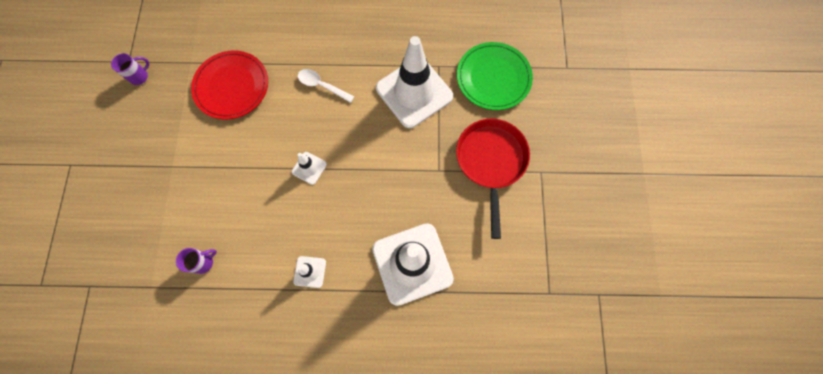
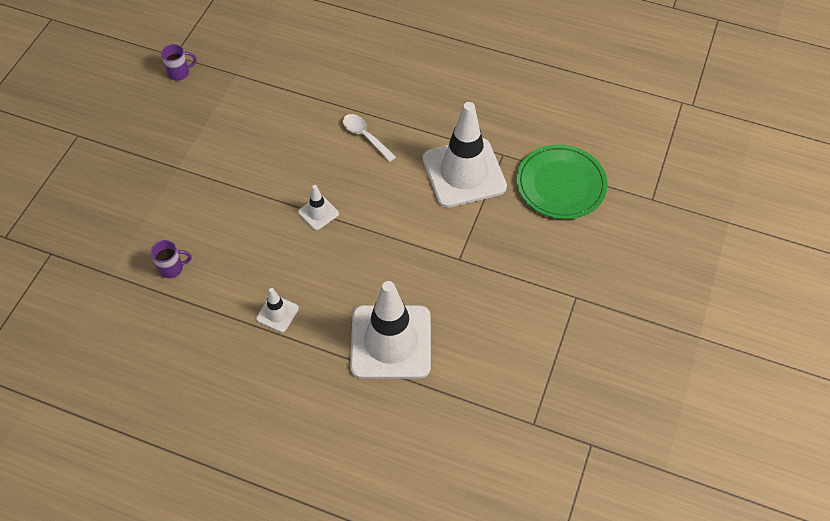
camera: 20 degrees right, 15 degrees down
red plate [191,51,268,119] -> none
red pan [456,119,530,239] -> none

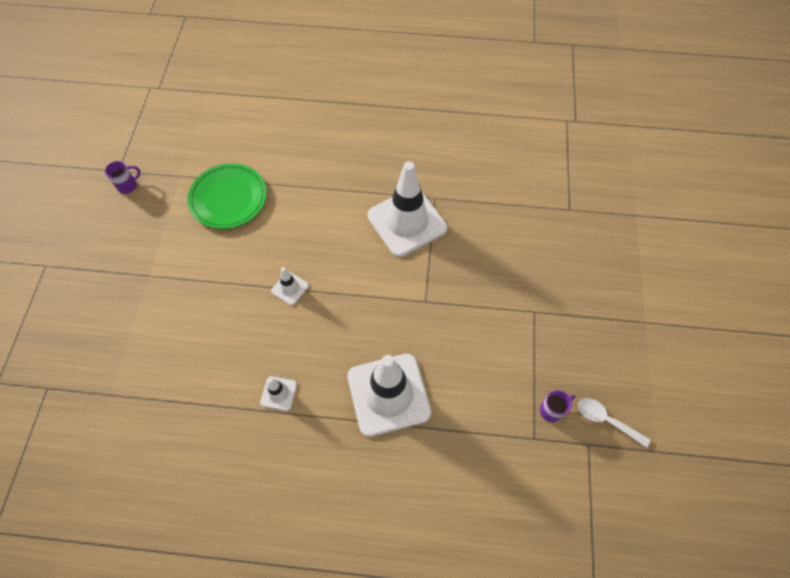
camera: 15 degrees left, 5 degrees up
purple mug [150,240,192,278] -> purple mug moved to [540,390,576,422]
white spoon [343,114,396,162] -> white spoon moved to [578,398,651,448]
green plate [517,145,608,219] -> green plate moved to [188,163,267,229]

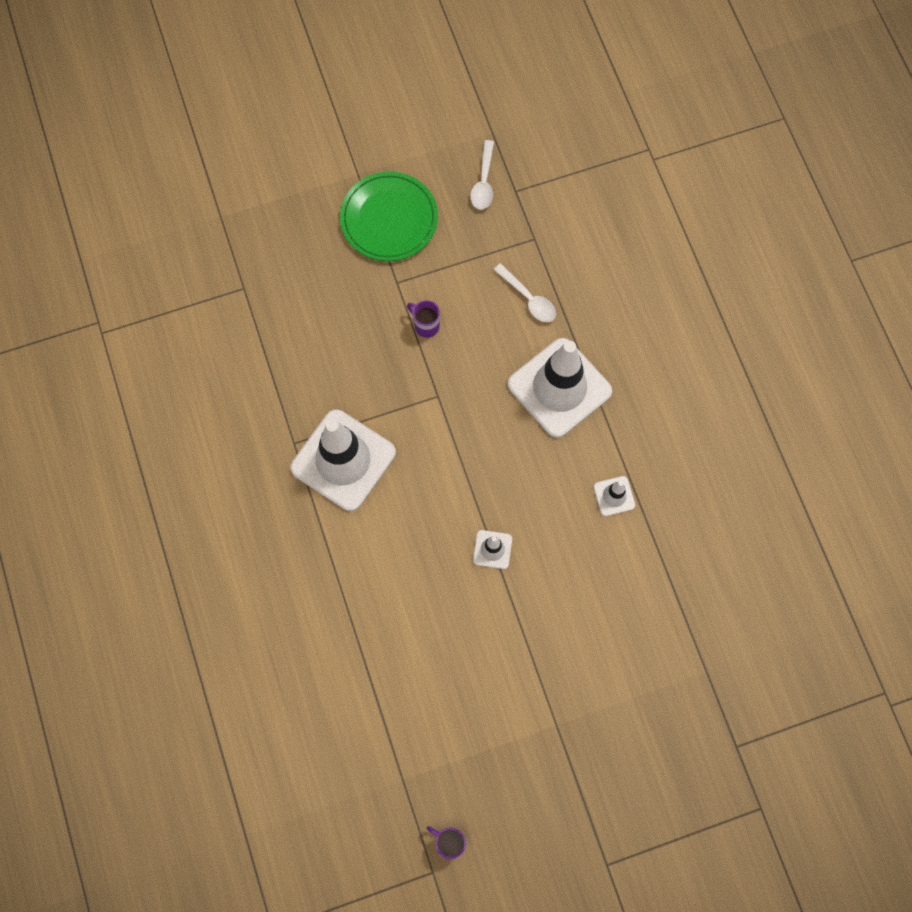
camera: 115 degrees left, 10 degrees up
green plate [188,163,267,229] -> green plate moved to [340,172,438,261]
purple mug [540,390,576,422] -> purple mug moved to [407,300,440,338]
none -> white spoon [494,263,556,322]

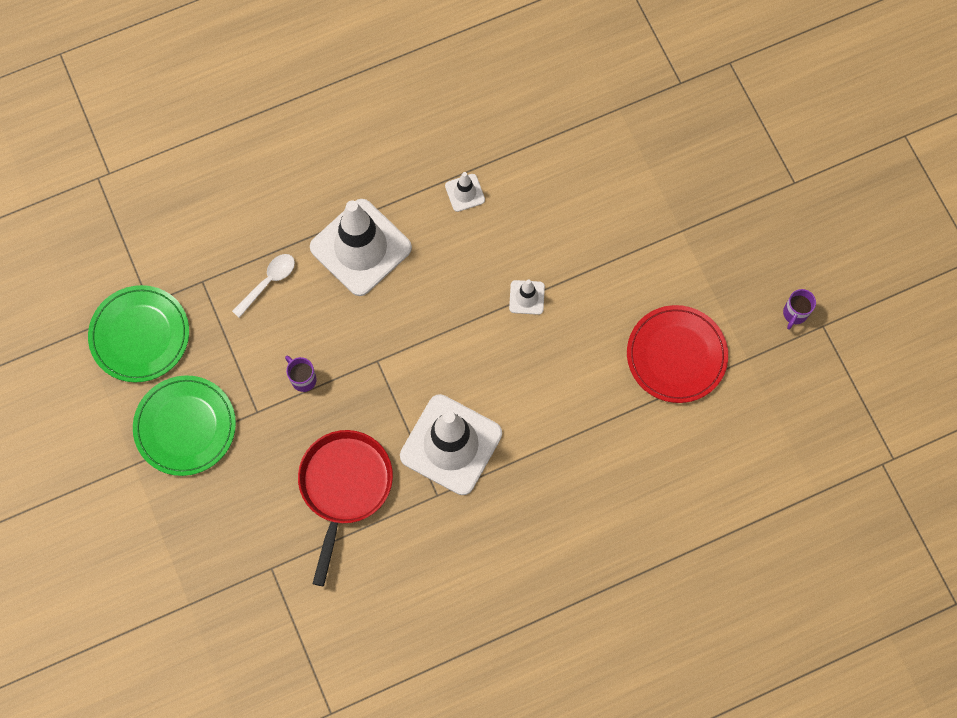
camera: 95 degrees left, 0 degrees up
purple mug [407,300,440,338] -> purple mug turned 105 degrees clockwise [285,356,317,392]
white spoon [470,140,494,210] -> green plate [88,285,189,382]
none -> red pan [298,430,393,586]
none -> red plate [627,305,728,403]

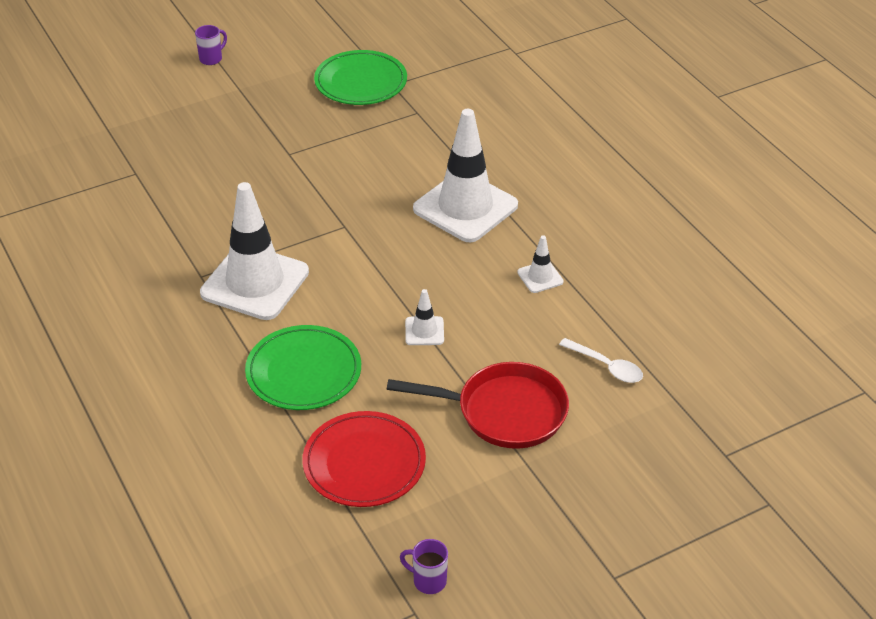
camera: 85 degrees right, 30 degrees down
green plate [133,375,236,476] -> green plate moved to [245,325,361,410]
white spoon [232,254,295,318] -> white spoon moved to [559,338,643,383]
purple mug [285,356,317,392] -> purple mug moved to [195,25,227,65]
red pan [298,430,393,586] -> red pan moved to [387,362,569,449]

